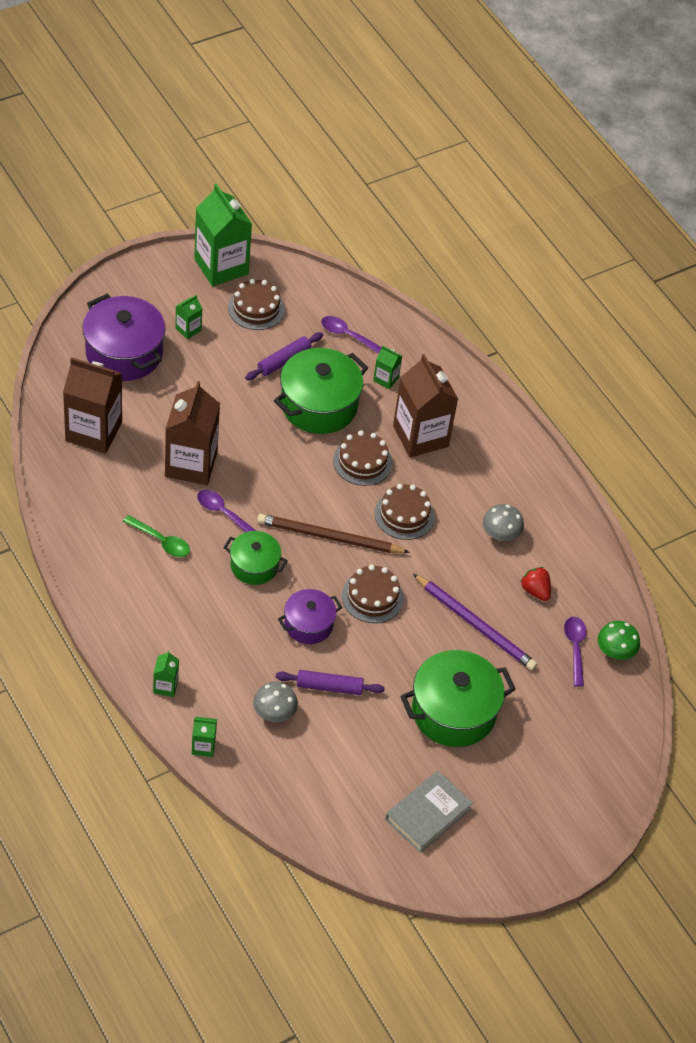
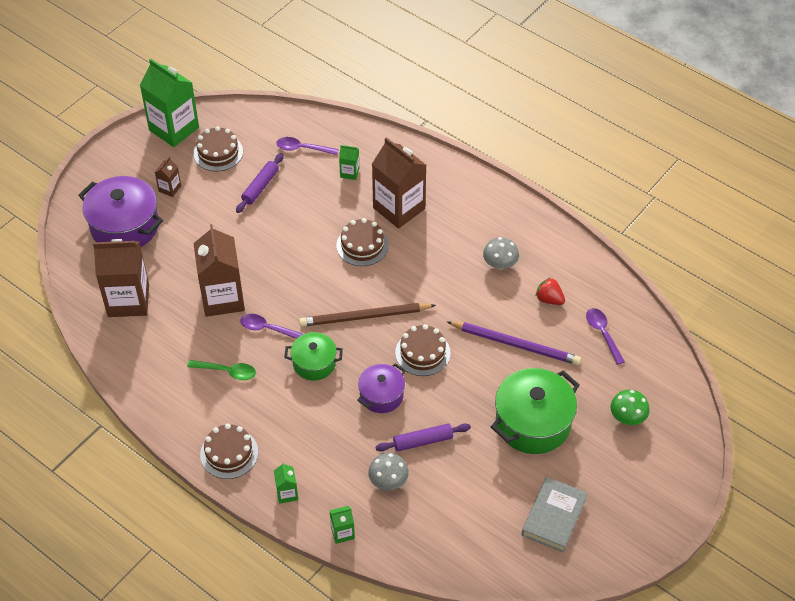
camera: 15 degrees left, 0 degrees up
green carton [175,295,203,339] -> brown carton [155,157,181,197]
green pot [274,348,368,434] -> none
brown cake [374,484,435,540] -> brown cake moved to [200,423,258,479]
green mushroom [598,621,640,660] -> green mushroom moved to [610,390,650,425]

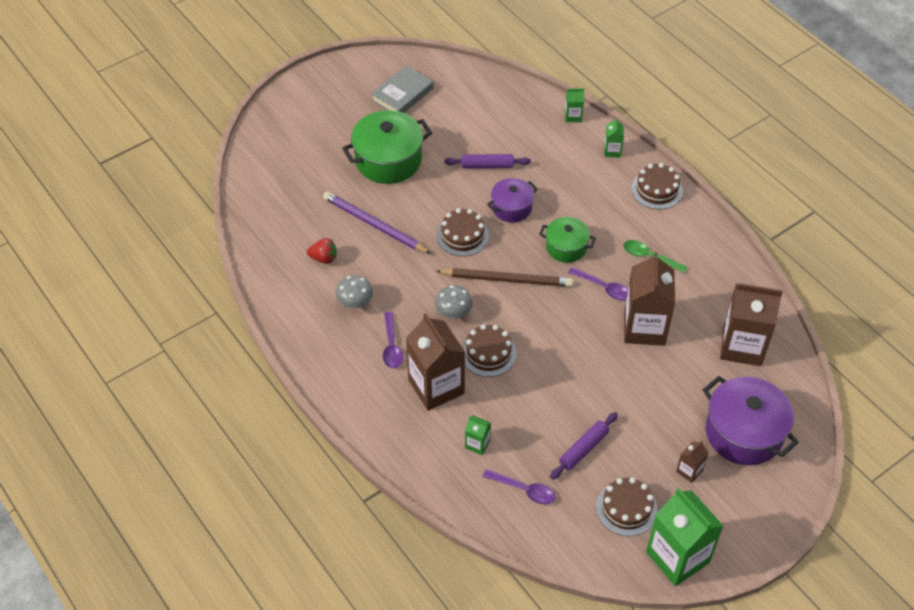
camera: 165 degrees left, 0 degrees up
grey mushroom [368,453,409,490] -> grey mushroom moved to [435,285,473,319]
red strawberry [536,277,565,305] -> red strawberry turned 45 degrees counterclockwise [307,238,336,264]
purple spoon [586,308,625,365] -> purple spoon moved to [383,312,403,368]
green mushroom [610,390,650,425] -> none

